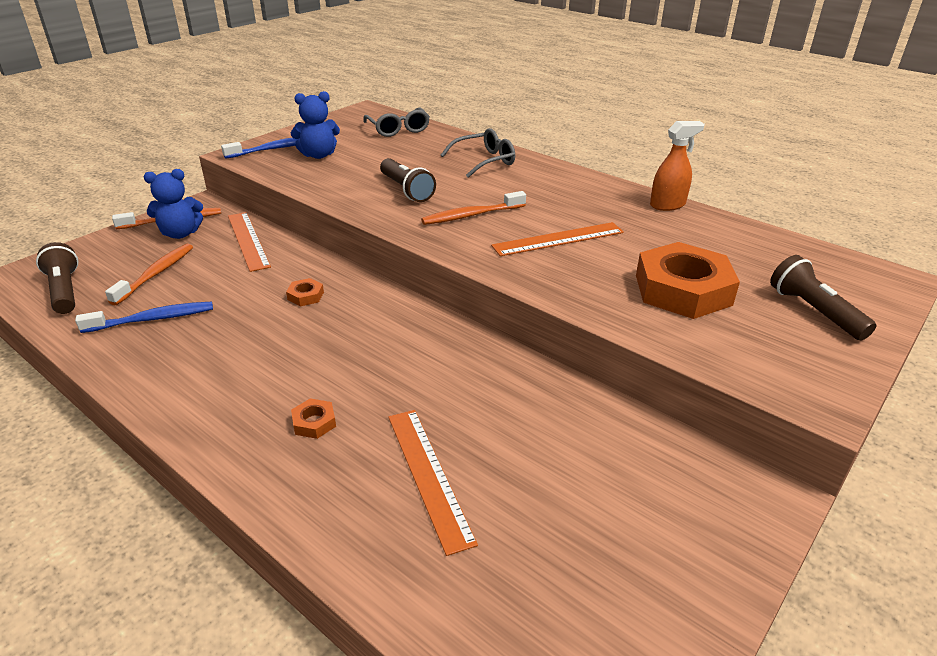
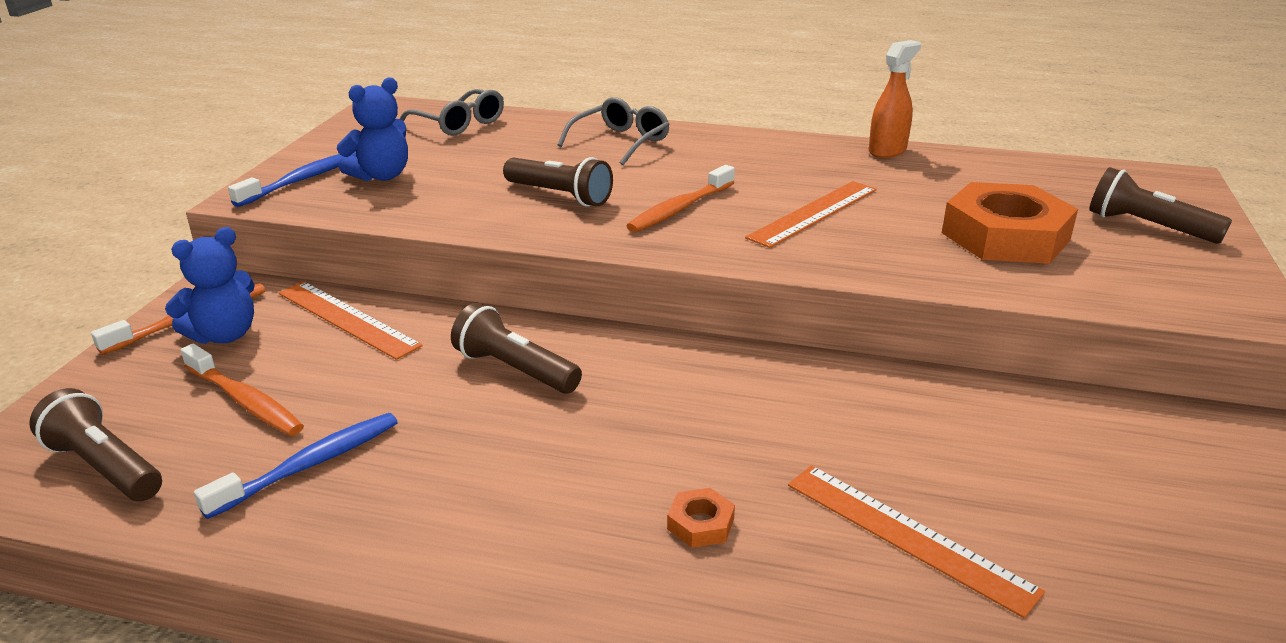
camera: 25 degrees left, 5 degrees down
orange toothbrush [105,244,193,305] -> orange toothbrush turned 135 degrees clockwise [181,344,304,436]
orange nut [286,278,324,306] -> brown flashlight [451,303,582,394]

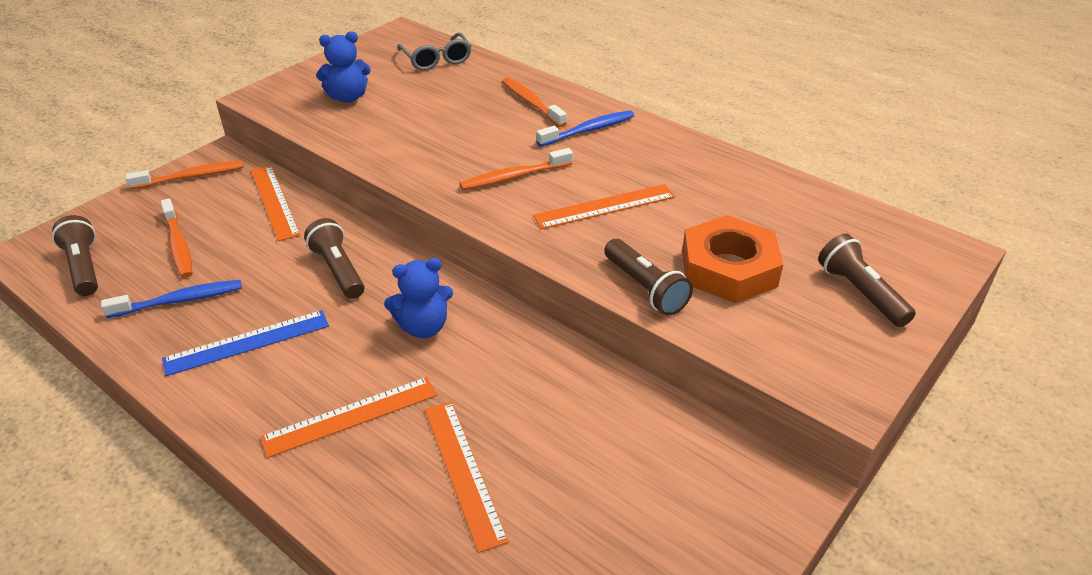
camera: 25 degrees right, 10 degrees up
blue teddy bear [165,227,255,344] -> blue teddy bear moved to [384,258,453,338]
blue toothbrush [228,152,357,207] -> blue toothbrush moved to [536,110,634,147]
brown flashlight [503,157,613,207] -> brown flashlight moved to [604,239,693,315]
grey glasses [558,97,670,165] -> orange toothbrush [502,78,567,127]
orange nut [667,488,735,548] -> orange ruler [260,377,437,458]
orange spray bottle [869,40,921,158] -> none
none -> blue ruler [162,310,329,376]

